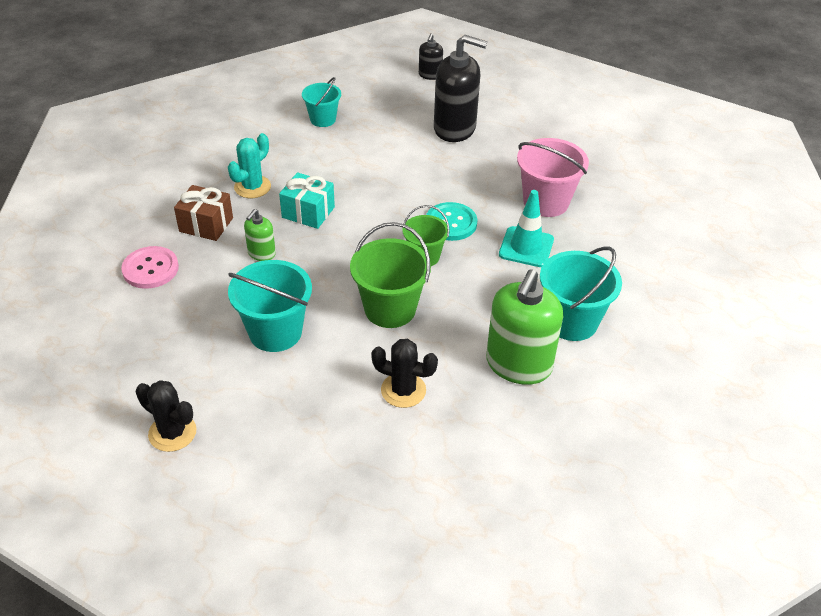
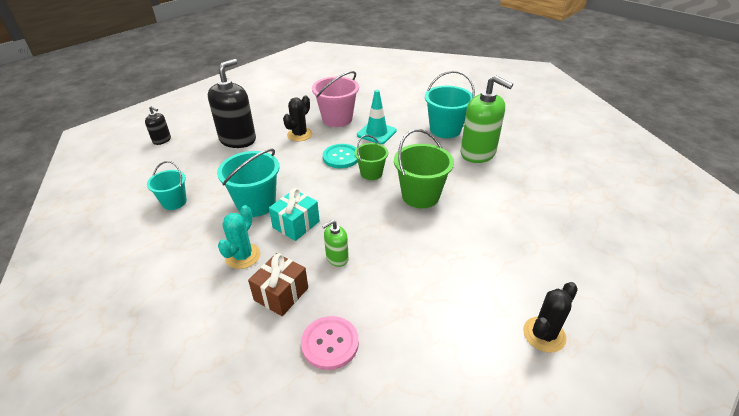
camera: 75 degrees left, 5 degrees down
turquoise cactus [228,133,271,198] -> turquoise cactus turned 60 degrees clockwise [218,205,260,269]
turquoise bucket [228,260,312,352] -> turquoise bucket moved to [217,149,280,217]
green soap dispenser [244,209,276,261] -> green soap dispenser turned 105 degrees clockwise [322,220,349,267]
black cactus [371,339,438,408] -> black cactus moved to [283,95,313,142]

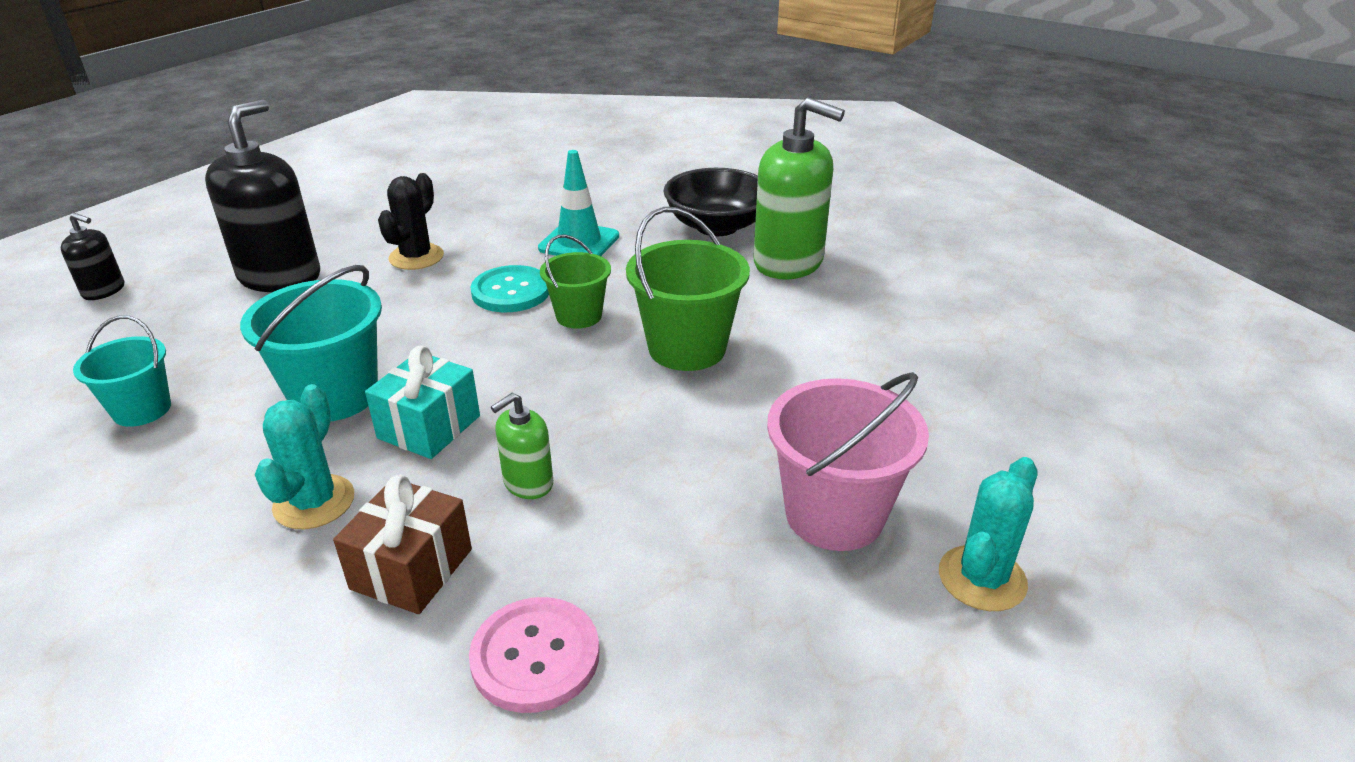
camera: 10 degrees left, 5 degrees down
pink bucket [312,71,359,127] -> pink bucket moved to [767,372,929,551]
turquoise bucket [425,71,475,138] -> black bowl [664,168,758,236]
black cactus [523,282,578,353] -> turquoise cactus [939,457,1037,611]

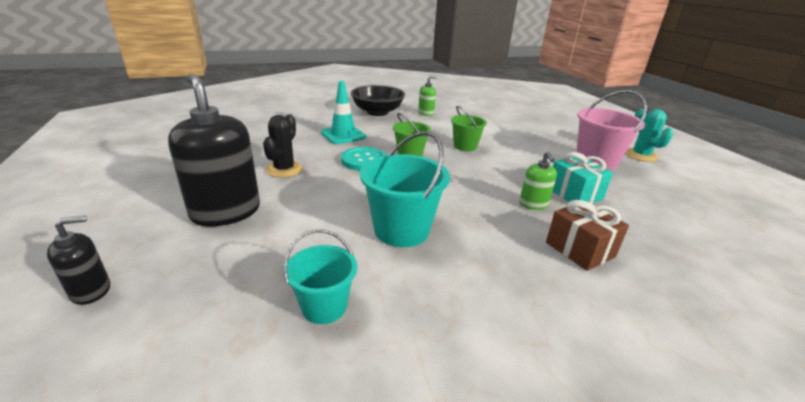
camera: 55 degrees left, 5 degrees down
turquoise cactus [255,384,355,529] -> none
turquoise gift [365,345,480,459] -> turquoise gift moved to [553,152,613,204]
black cactus [378,173,444,270] -> black cactus turned 45 degrees clockwise [263,114,303,178]
pink button [469,597,600,713] -> none
green bucket [626,207,750,371] -> green bucket [451,106,487,151], size x0.62
green soap dispenser [753,97,845,280] -> green soap dispenser [418,75,438,116], size x0.49

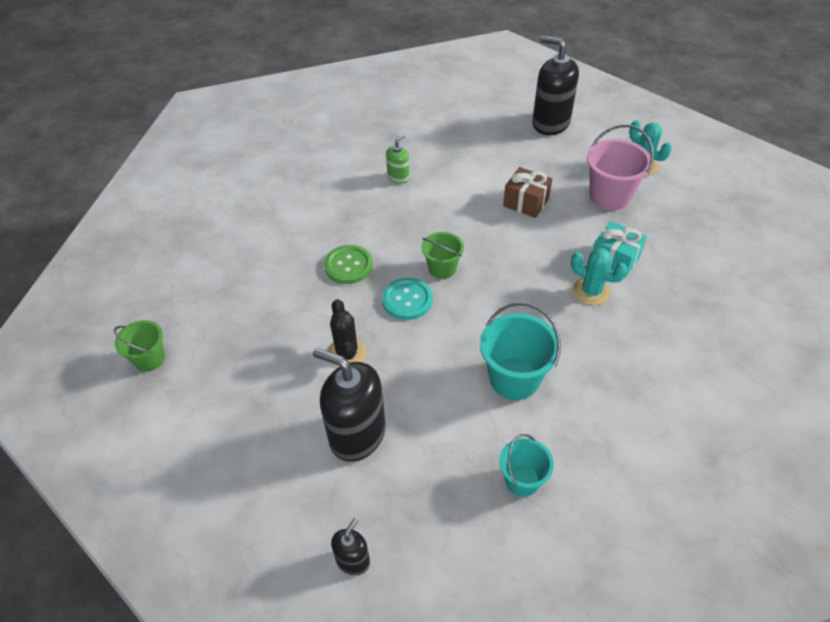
camera: 25 degrees left, 20 degrees up
turquoise traffic cone [321,81,366,144] -> green button [324,245,373,284]
black bowl [351,85,405,116] -> none
green bucket [451,106,487,151] -> green bucket moved to [114,320,165,372]
green soap dispenser [519,152,557,210] -> turquoise cactus [571,248,628,305]
brown gift [546,200,629,271] -> brown gift moved to [503,167,552,218]
none -> black soap dispenser [532,36,579,135]

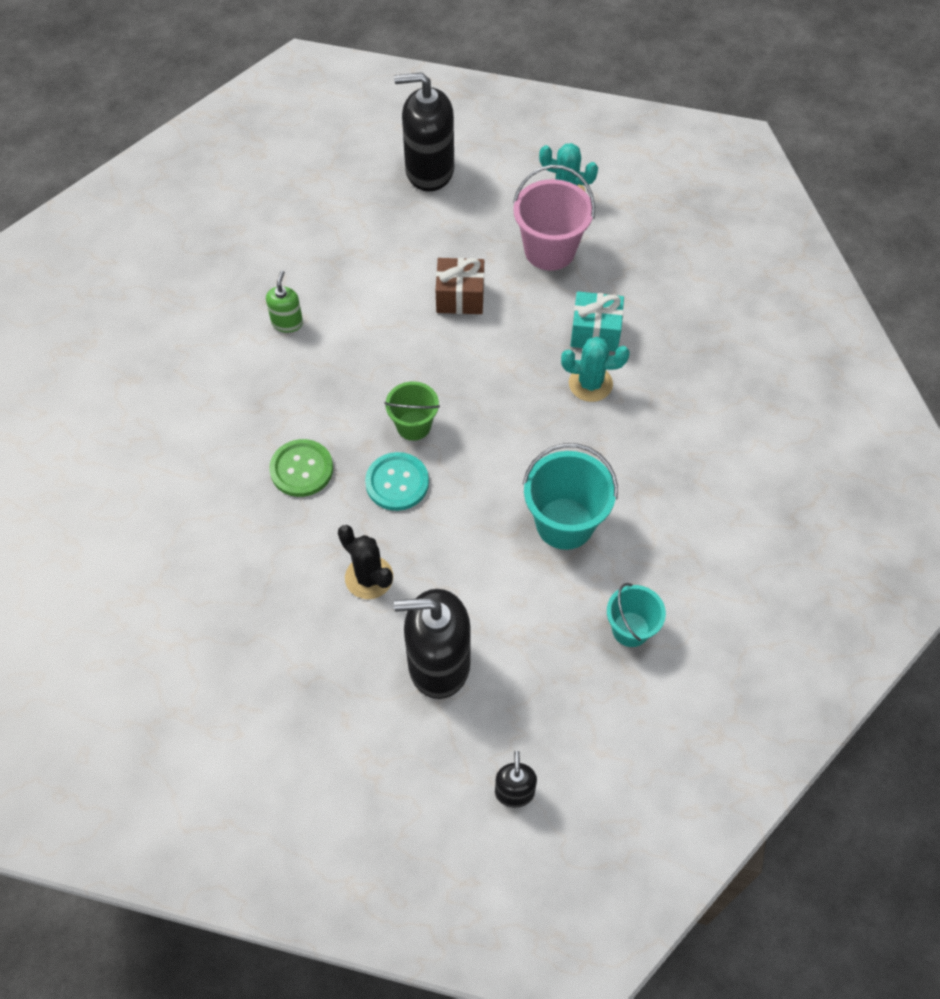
camera: 30 degrees left, 10 degrees up
green bucket [114,320,165,372] -> none

